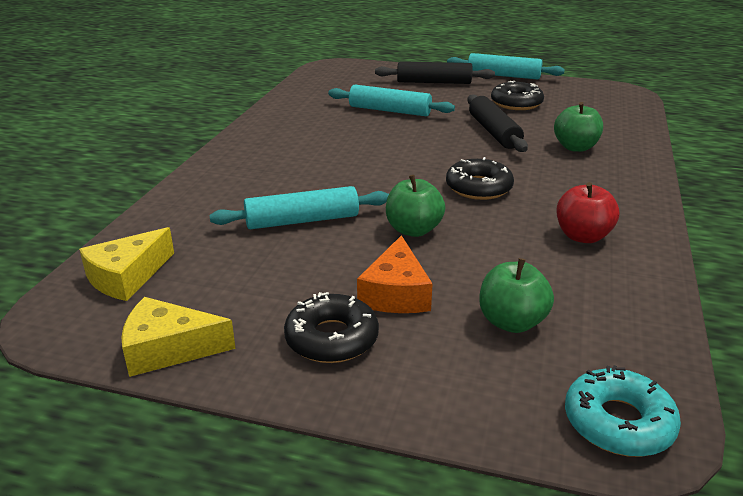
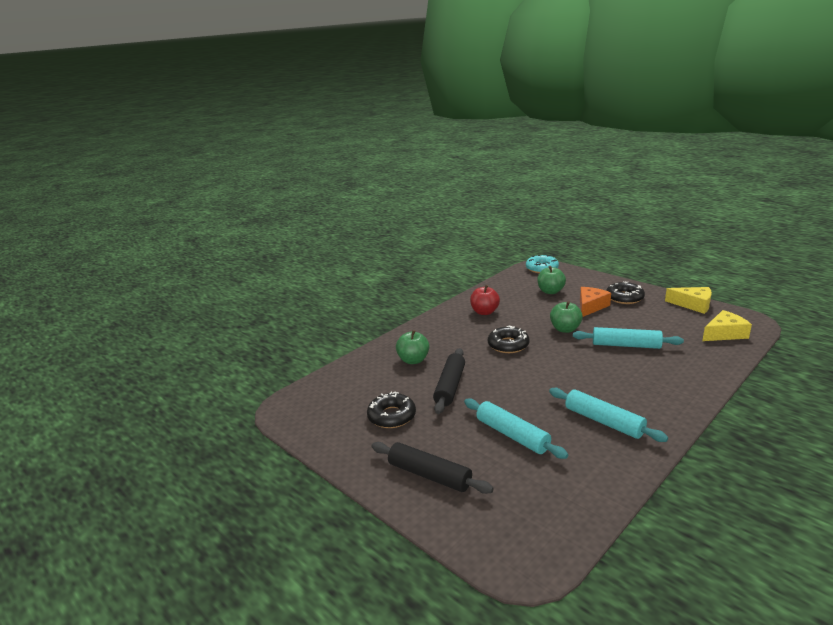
camera: 150 degrees left, 5 degrees down
turquoise rolling pin [447,53,565,80] -> turquoise rolling pin moved to [549,388,668,442]

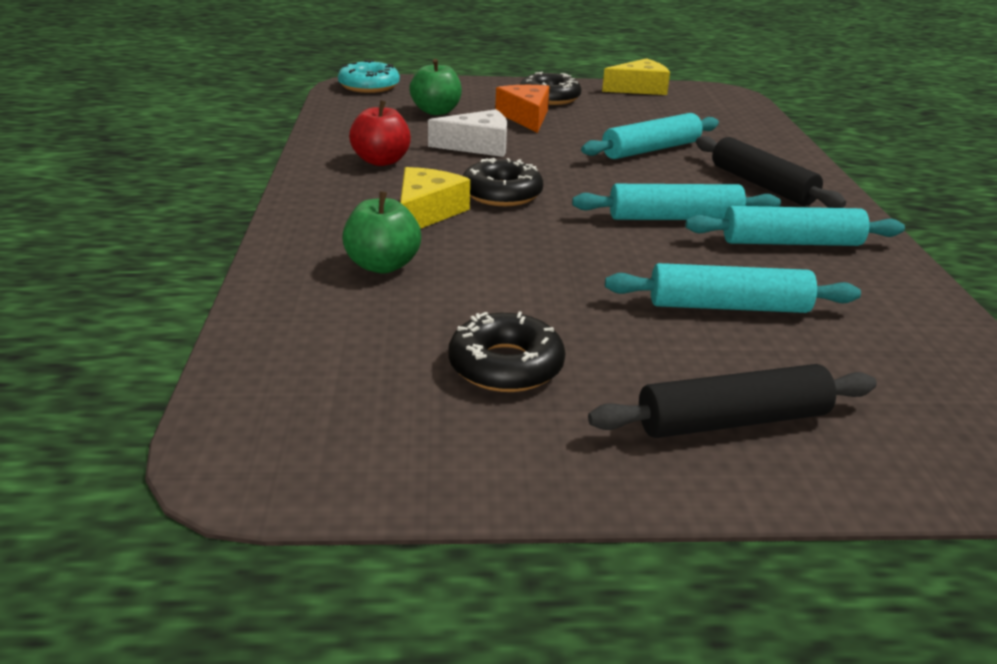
camera: 50 degrees left, 5 degrees up
black rolling pin [433,348,465,414] -> black rolling pin moved to [696,136,846,208]
green apple [550,301,583,333] -> none
yellow cheese [702,310,752,341] -> yellow cheese moved to [400,167,470,229]
none -> white cheese [428,109,507,157]
none -> turquoise rolling pin [572,184,781,220]

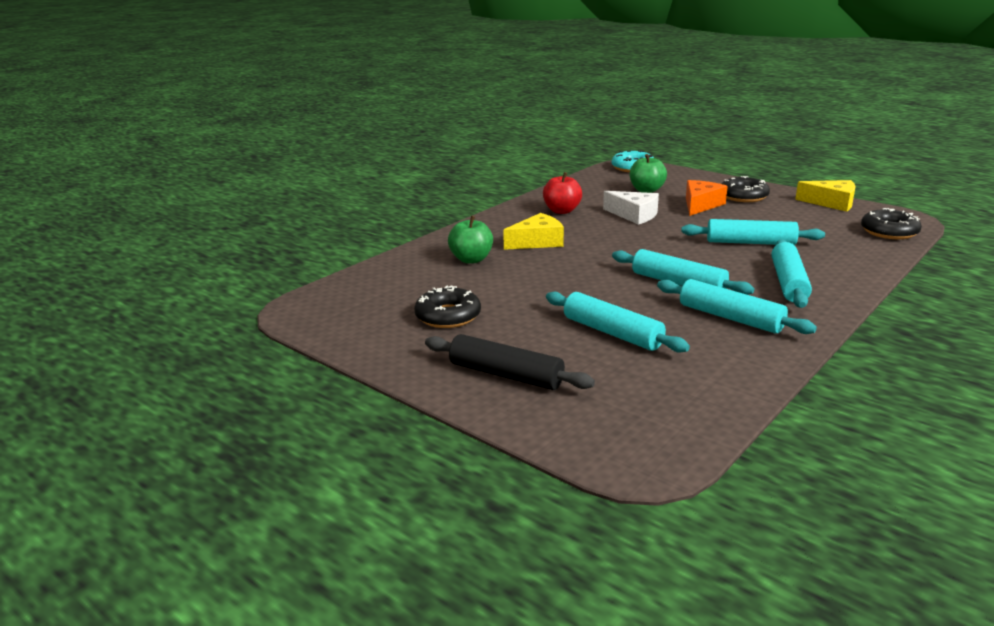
camera: 45 degrees right, 5 degrees down
black donut [463,158,543,206] -> black donut moved to [861,208,922,239]
black rolling pin [696,136,846,208] -> turquoise rolling pin [771,240,812,308]

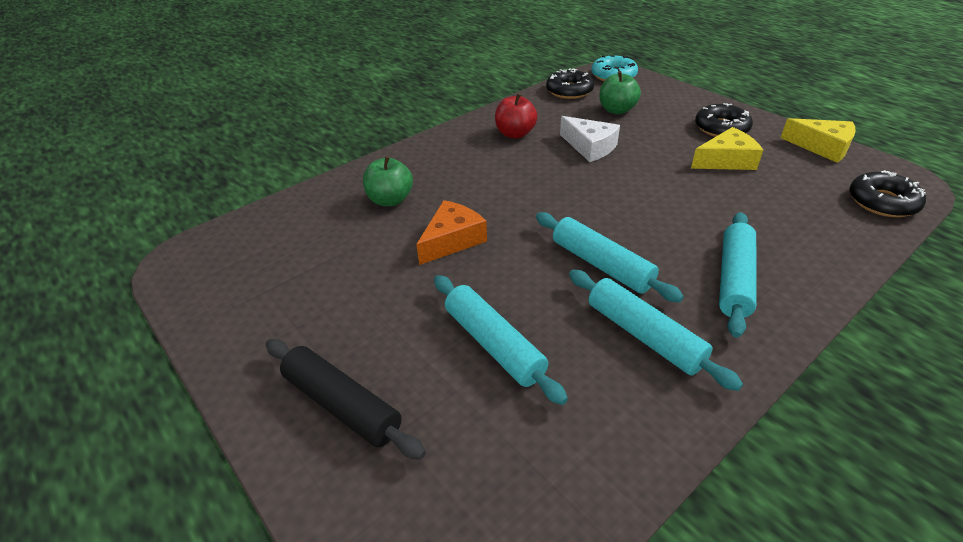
camera: 10 degrees right, 15 degrees up
black donut [414,285,481,328] -> black donut moved to [546,68,594,99]
yellow cheese [503,213,564,250] -> yellow cheese moved to [691,127,763,170]
turquoise rolling pin [681,219,825,245] -> none
orange cheese [686,180,728,216] -> orange cheese moved to [416,200,487,265]

